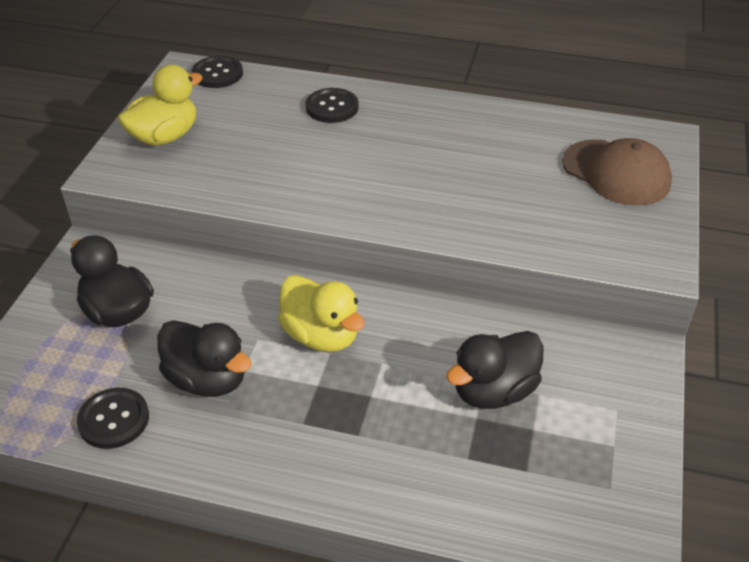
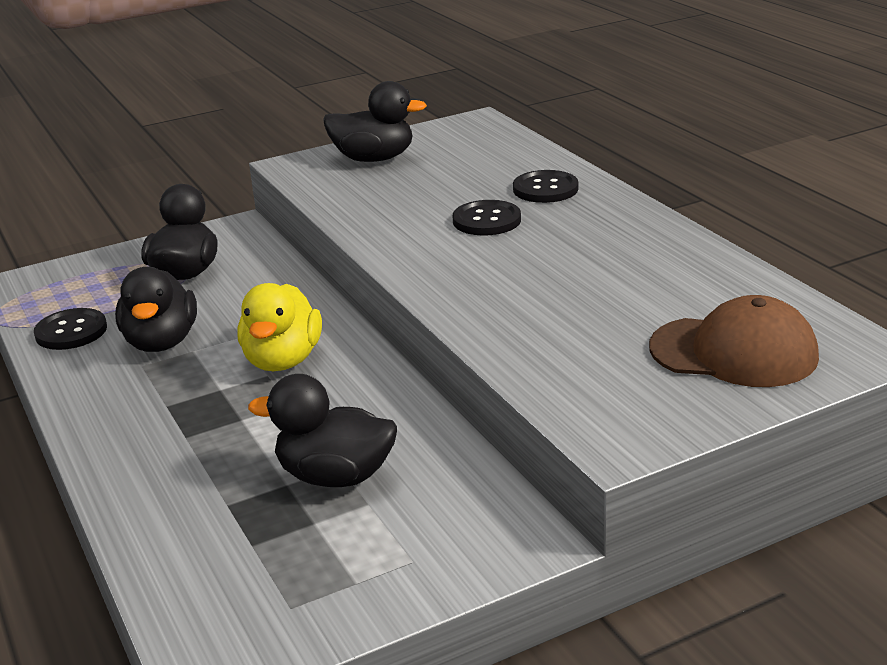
camera: 50 degrees right, 15 degrees down
yellow duck [118,65,203,146] -> black duck [323,81,427,162]
black button [192,56,243,88] -> black button moved to [453,200,521,236]
brown cap [562,138,672,206] -> brown cap turned 75 degrees counterclockwise [649,295,819,387]

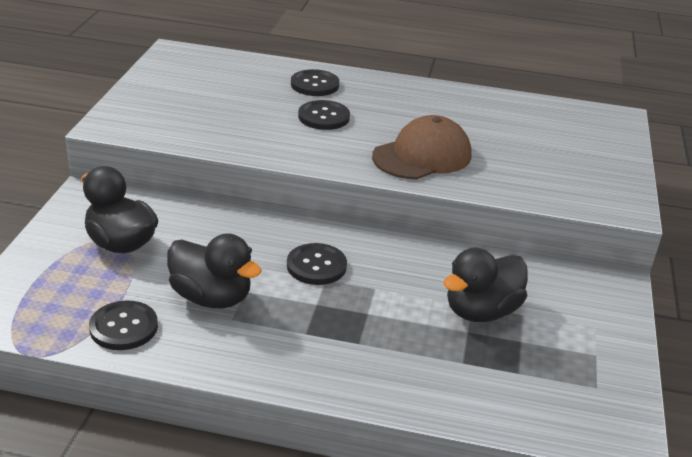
camera: 55 degrees left, 5 degrees up
yellow duck [238,283,322,371] -> black button [287,243,347,285]
black duck [323,81,427,162] -> none
brown cap [649,295,819,387] -> brown cap moved to [372,115,471,179]

